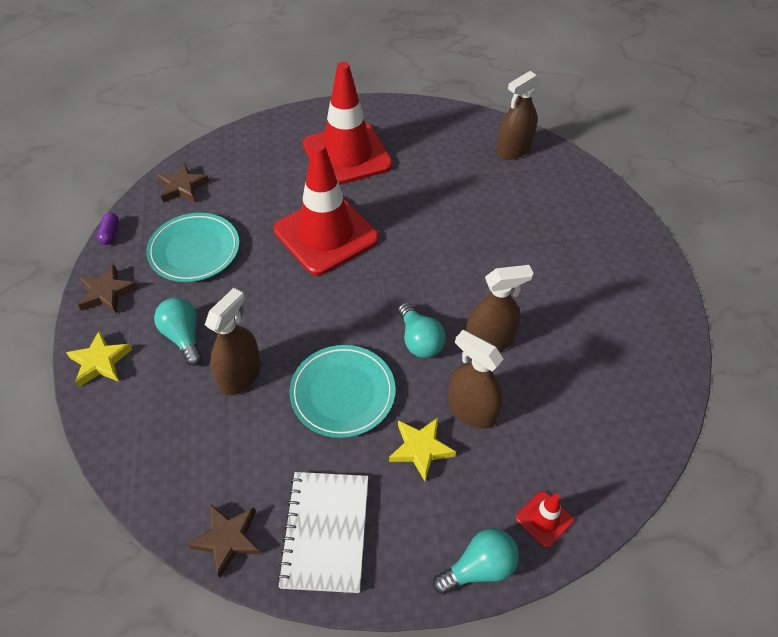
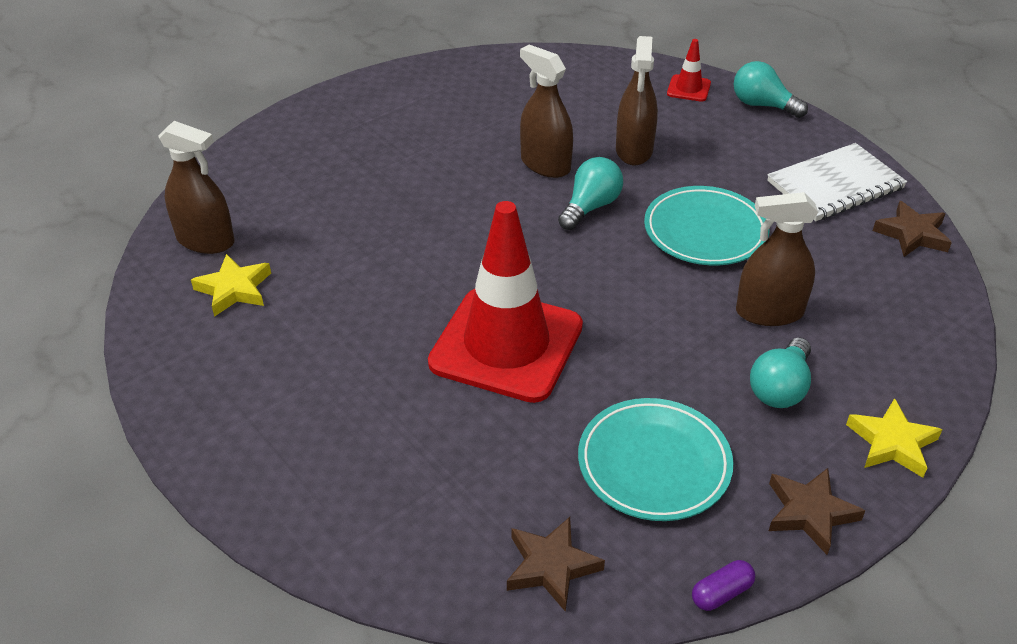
camera: 120 degrees left, 10 degrees down
red traffic cone [303,62,393,185] -> none
yellow star [389,418,456,481] -> yellow star moved to [191,254,271,317]

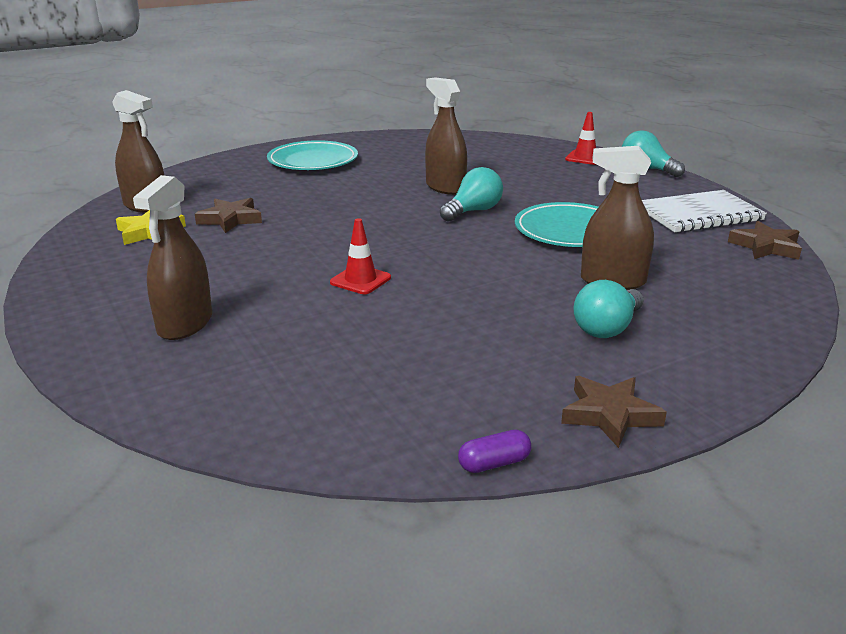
camera: 10 degrees right, 15 degrees down
red traffic cone [428,201,583,403] -> red traffic cone [330,218,391,294], size x0.41
brown star [507,517,605,612] -> brown star moved to [195,198,262,233]
turquoise plate [578,398,733,521] -> turquoise plate moved to [267,140,358,170]
brown spray bottle [616,36,658,165] -> brown spray bottle moved to [133,175,212,340]
yellow star [846,398,943,478] -> none

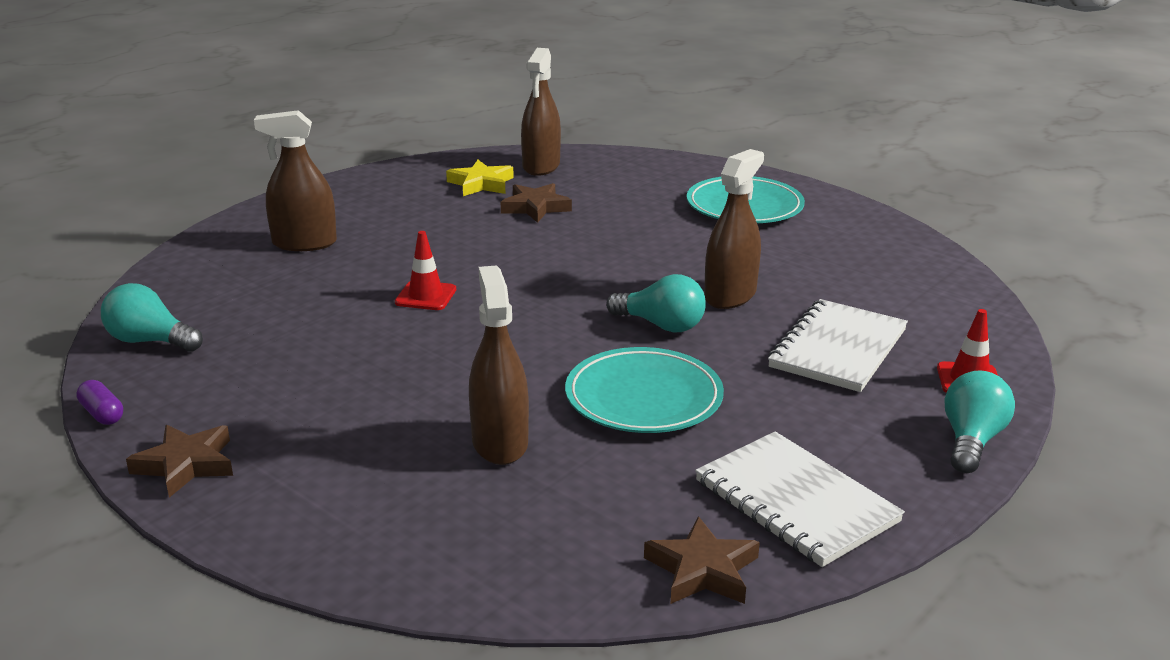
camera: 70 degrees right, 0 degrees up
turquoise light bulb [573,280,644,338] -> turquoise light bulb moved to [101,283,203,352]
none -> white notebook [768,299,908,392]

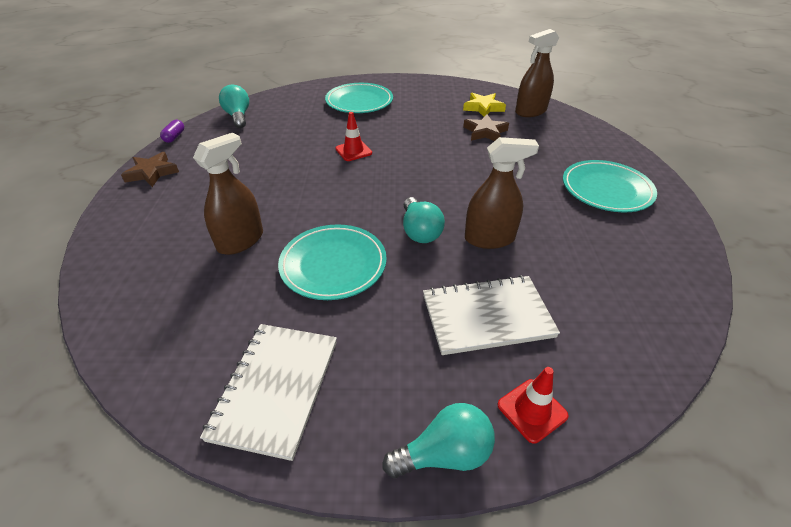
camera: 50 degrees right, 15 degrees up
brown spray bottle [254,110,337,251] -> turquoise plate [325,83,393,113]
brown star [644,516,760,604] -> none

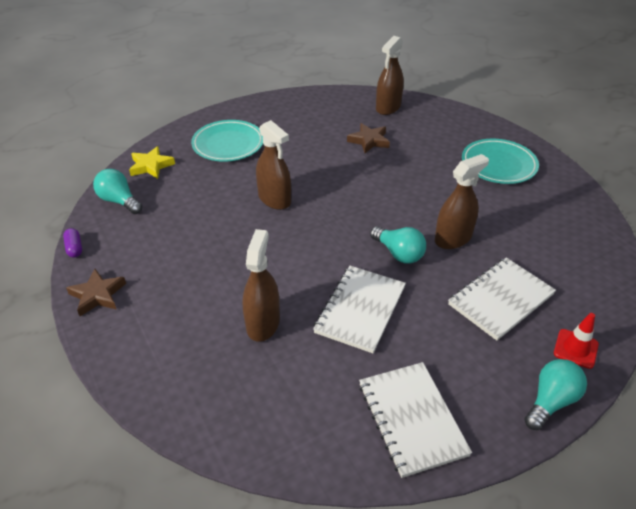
camera: 30 degrees left, 0 degrees up
turquoise plate [278,224,387,300] -> white notebook [313,266,406,353]
red traffic cone [335,112,372,161] -> brown spray bottle [256,120,291,210]
yellow star [463,93,506,117] -> yellow star moved to [129,146,175,179]

